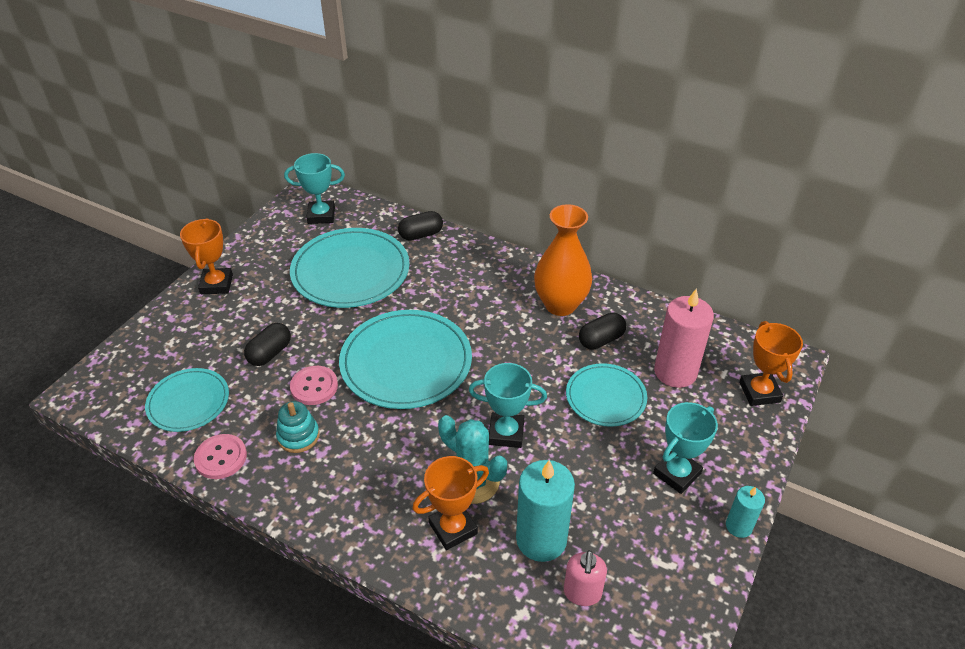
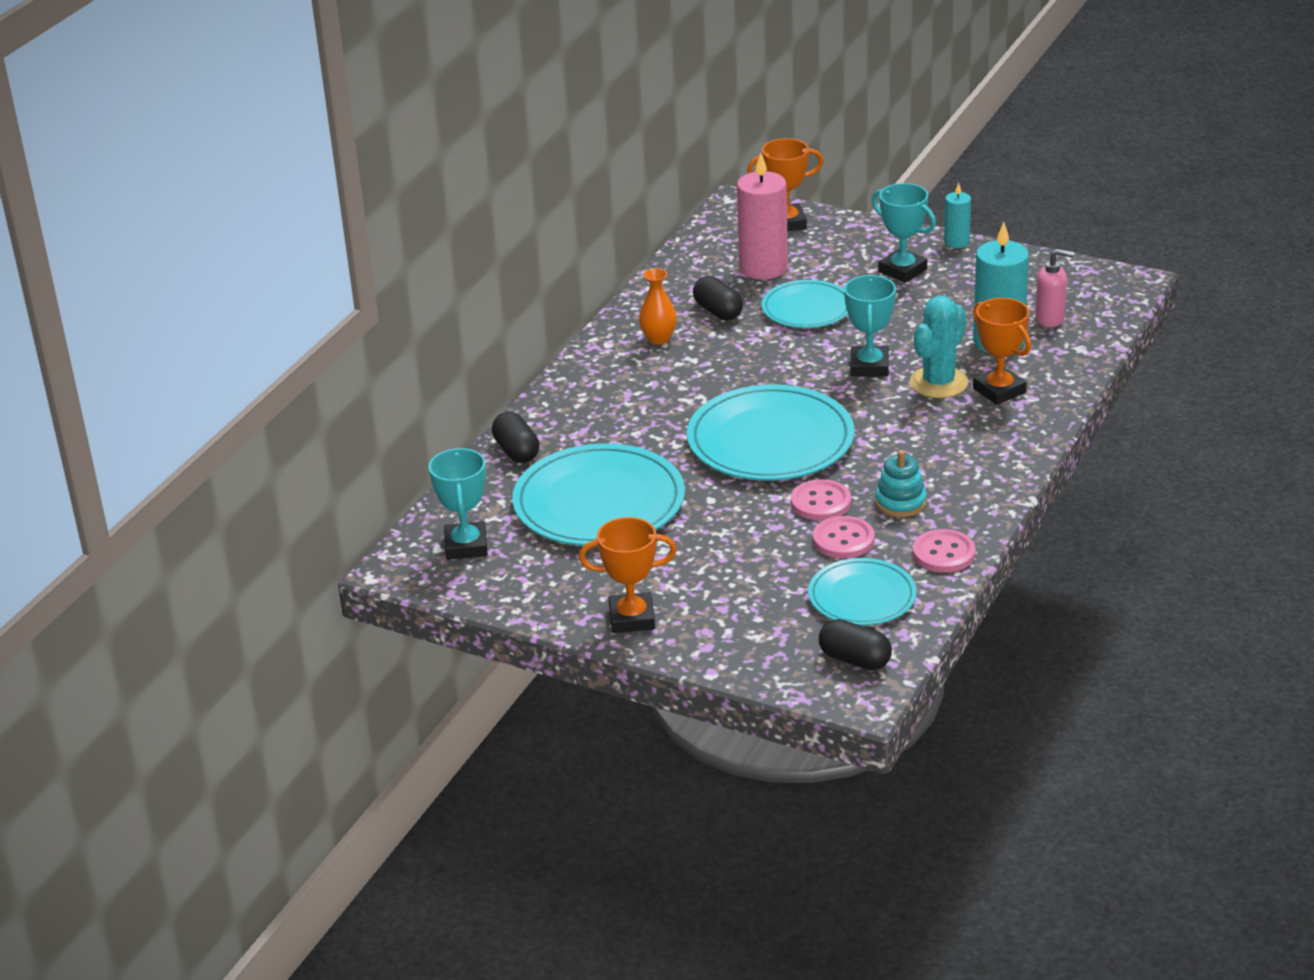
camera: 90 degrees left, 10 degrees down
black capsule [244,323,291,366] -> black capsule moved to [819,619,892,670]
orange vase [534,204,592,316] -> orange vase [639,268,677,345], size x0.53
none -> pink button [813,516,875,559]

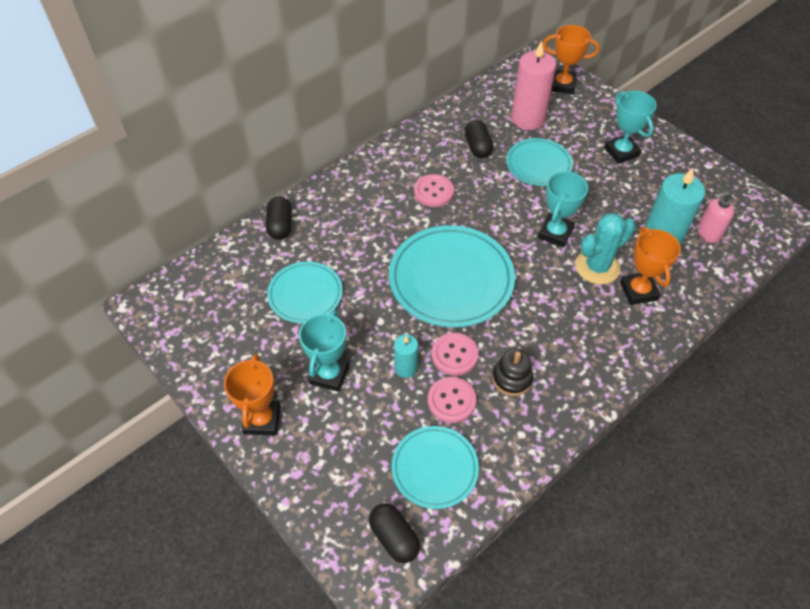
camera: 20 degrees right, 20 degrees up
turquoise trophy [429,448,488,560] -> turquoise trophy moved to [299,310,349,392]
turquoise plate [512,443,685,546] -> turquoise plate [267,261,343,323], size x0.59
orange trophy [579,517,677,633] -> orange trophy turned 75 degrees clockwise [224,354,281,435]
orange vase [639,268,677,345] -> none
turquoise stacking toy [875,450,927,517] -> black stacking toy [492,348,533,396]
pink button [913,529,975,573] -> pink button moved to [414,174,454,207]
turquoise candle [944,182,971,248] -> turquoise candle moved to [394,334,418,378]
pink soap dispenser [1035,249,1074,327] -> pink soap dispenser turned 135 degrees clockwise [698,191,734,243]

